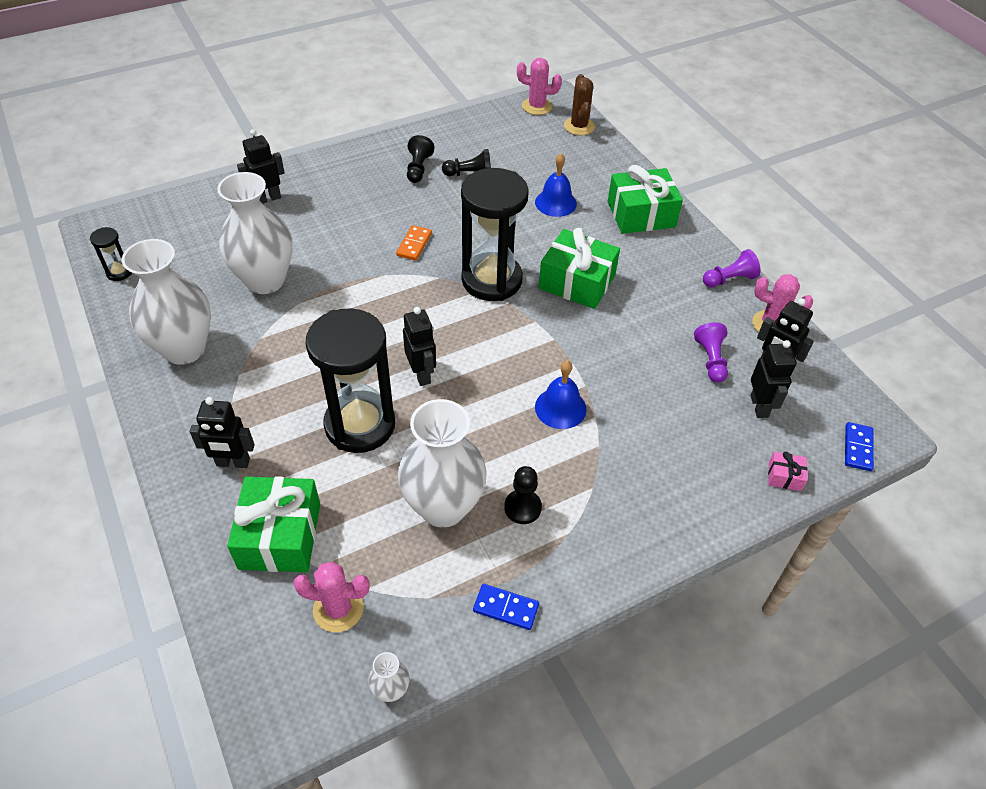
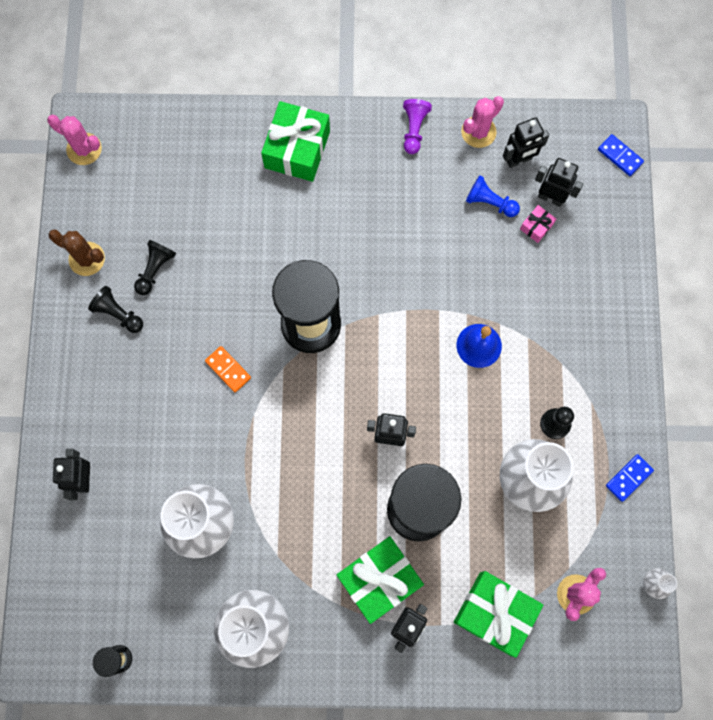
camera: 60 degrees left, 25 degrees up
pink cactus [517,58,562,115] -> pink cactus turned 75 degrees clockwise [47,115,102,165]
blue bell [535,153,577,217] -> none
green gift [539,228,620,309] -> green gift moved to [337,536,424,624]
brown cactus [564,74,595,135] -> brown cactus moved to [48,229,105,276]
purple pawn [694,322,728,383] -> blue pawn [466,175,520,217]
pink gift [768,452,808,491] -> pink gift moved to [520,205,556,243]

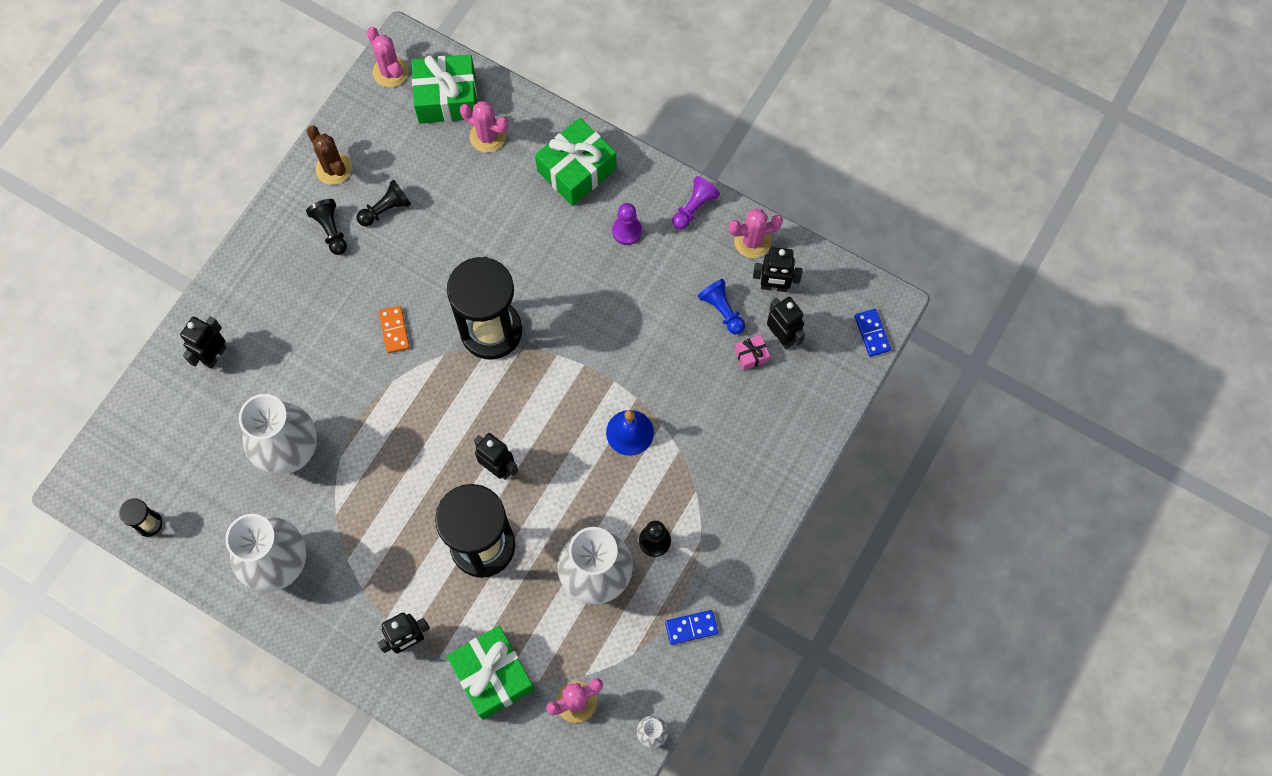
camera: 30 degrees right, 5 degrees down
green gift [337,536,424,624] -> green gift moved to [412,55,477,124]
none -> pink cactus [460,101,508,153]
none -> purple pawn [612,203,642,245]

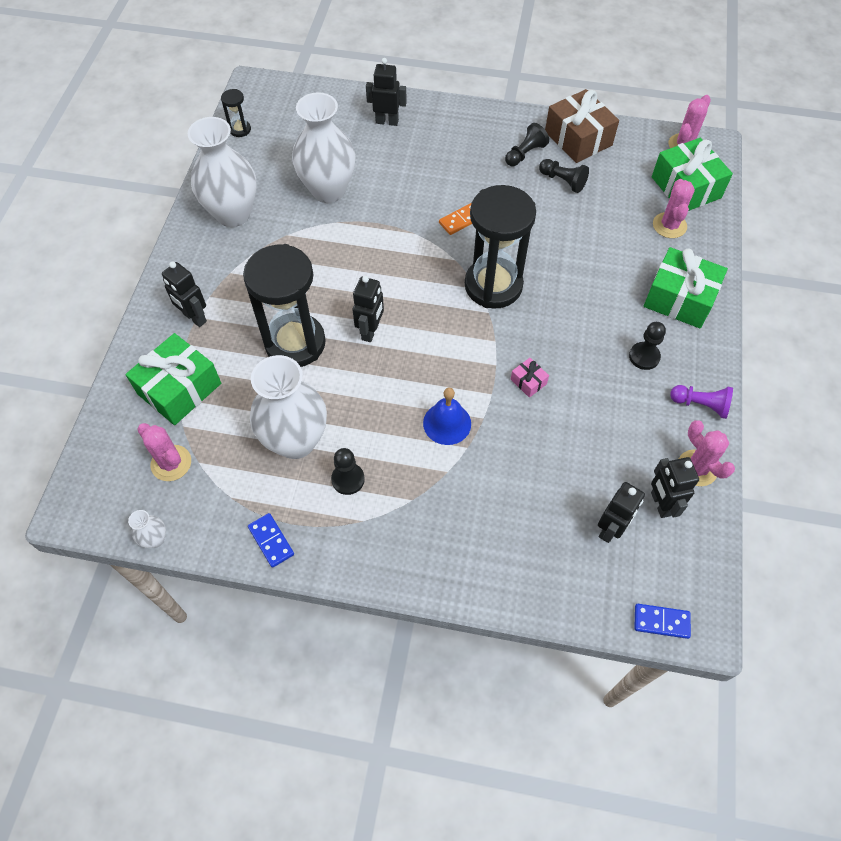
camera: 70 degrees right, 10 degrees down
brown cactus [307,126,352,185] -> brown gift [545,89,619,163]
purple pawn [612,203,642,245] -> black pawn [629,322,666,370]
blue pawn [698,279,745,334] -> none
pink gift [734,335,770,371] -> pink gift moved to [511,358,549,398]
blue domino [855,309,891,357] -> blue domino turned 45 degrees clockwise [634,604,691,639]

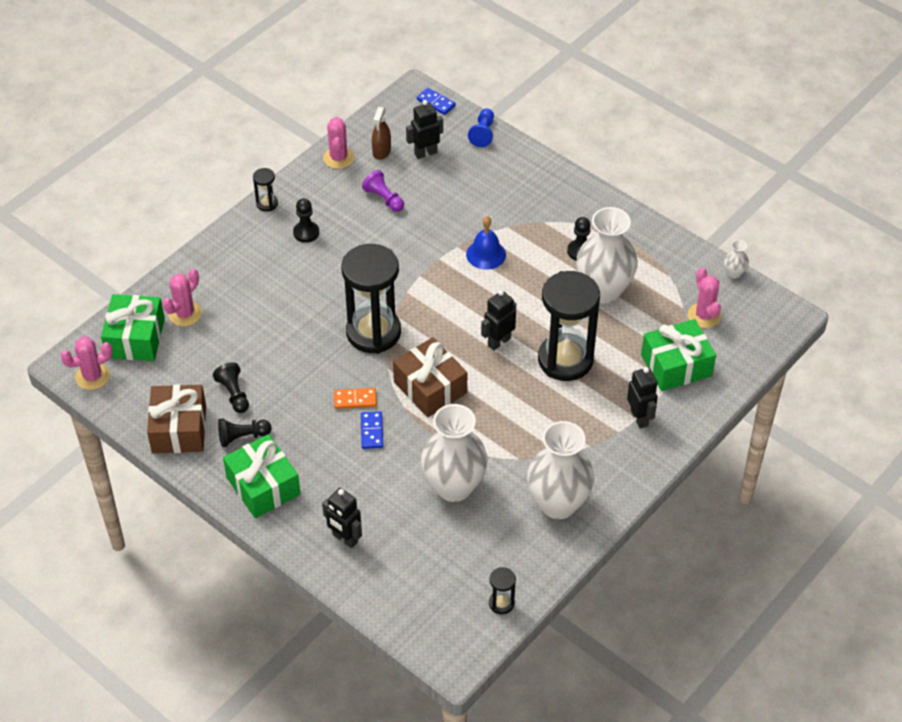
camera: 150 degrees left, 10 degrees down
blue domino [248,513,294,568] -> blue domino moved to [361,411,383,449]
pink gift [511,358,549,398] -> none
green gift [644,247,728,328] -> green gift moved to [223,434,300,518]
black robot [651,457,699,518] -> brown spray bottle [372,107,391,160]
purple pawn [670,385,733,419] -> purple pawn moved to [362,170,404,212]
none -> black hourglass [253,168,278,212]
none -> brown gift [393,337,467,417]
none -> blue pawn [468,109,494,147]

